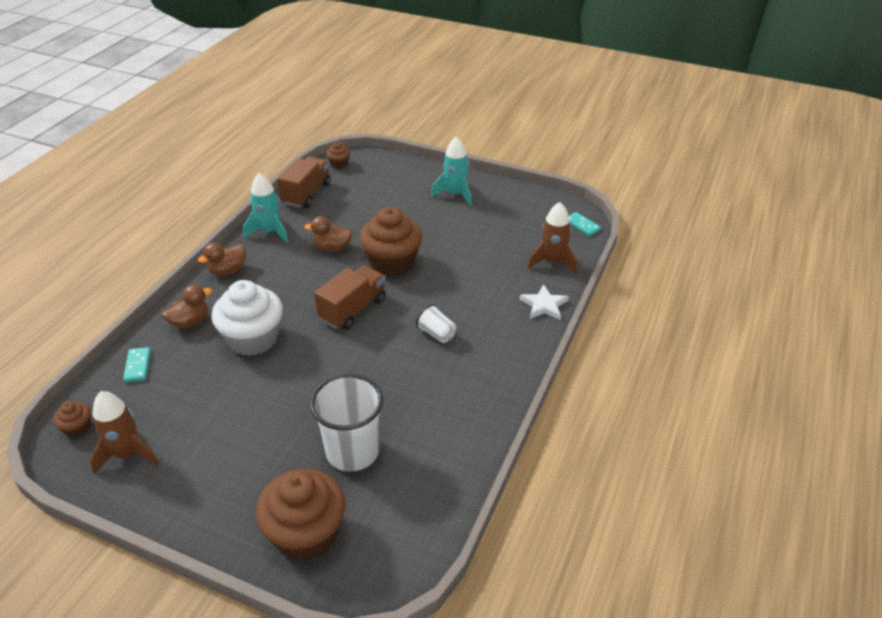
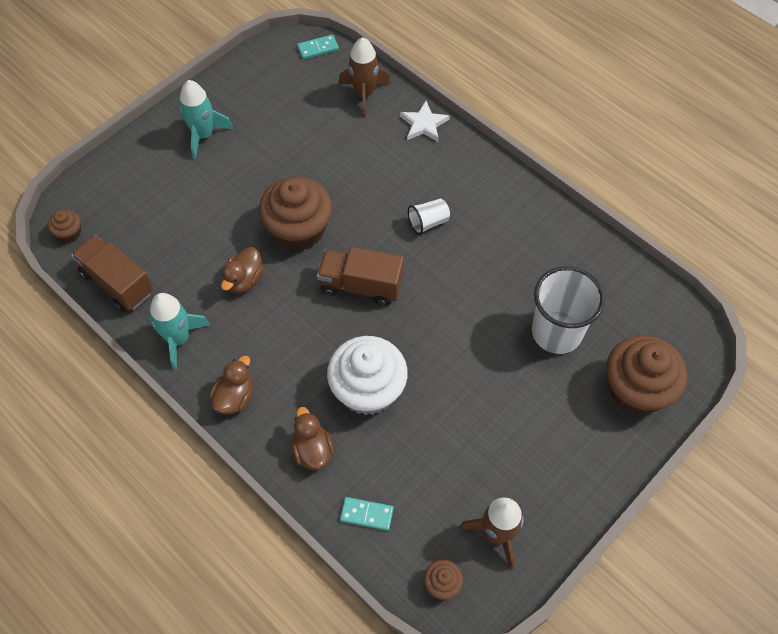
camera: 70 degrees left, 20 degrees up
brown duck [198,243,246,276] -> brown duck turned 135 degrees counterclockwise [209,356,253,414]
brown truck [314,265,386,330] -> brown truck turned 45 degrees counterclockwise [317,246,404,306]

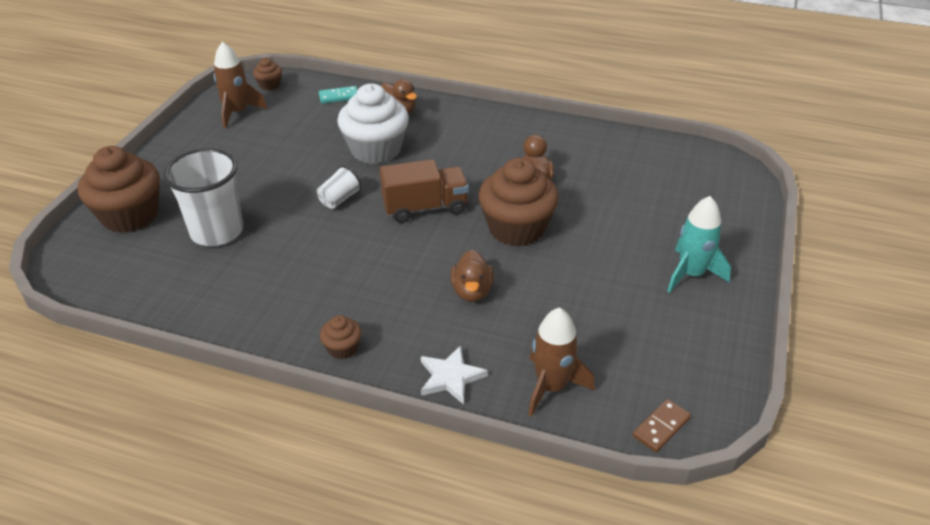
camera: 155 degrees right, 20 degrees down
brown cupcake [48,209,81,243] -> brown cupcake moved to [320,315,362,359]
brown truck [71,235,153,312] -> none
turquoise rocket [148,293,210,370] -> none
brown duck [209,356,253,414] -> brown duck moved to [451,250,494,302]
turquoise domino [297,34,339,60] -> brown domino [633,399,691,452]
white cup [408,199,450,235] -> white cup moved to [317,166,362,209]

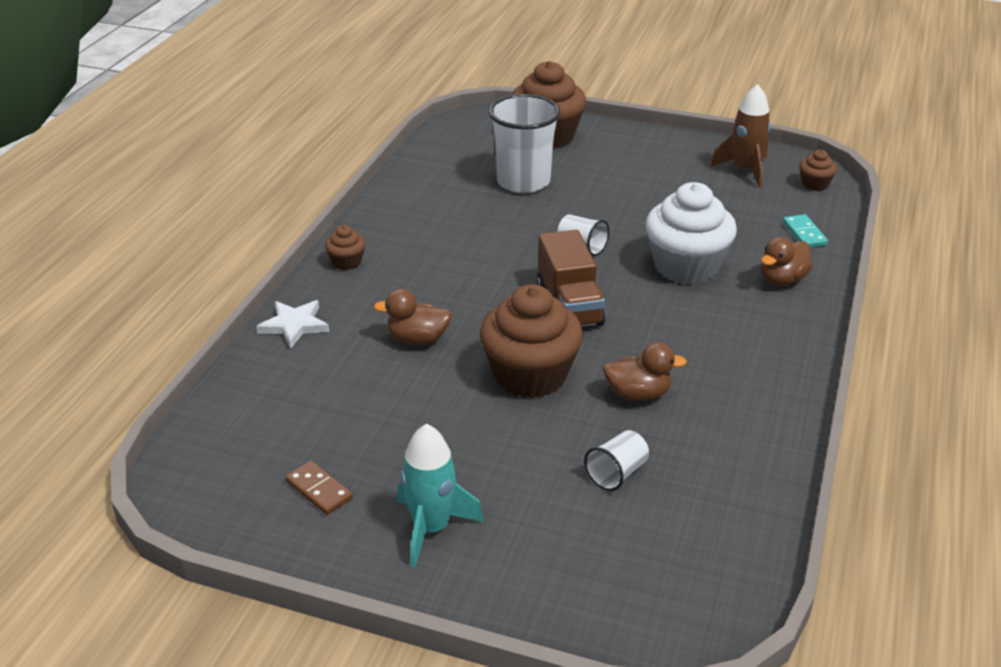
camera: 90 degrees right, 5 degrees down
brown rocket [528,307,595,417] -> none
brown domino [633,399,691,452] -> brown domino moved to [285,461,353,515]
none -> white cup [584,430,649,491]

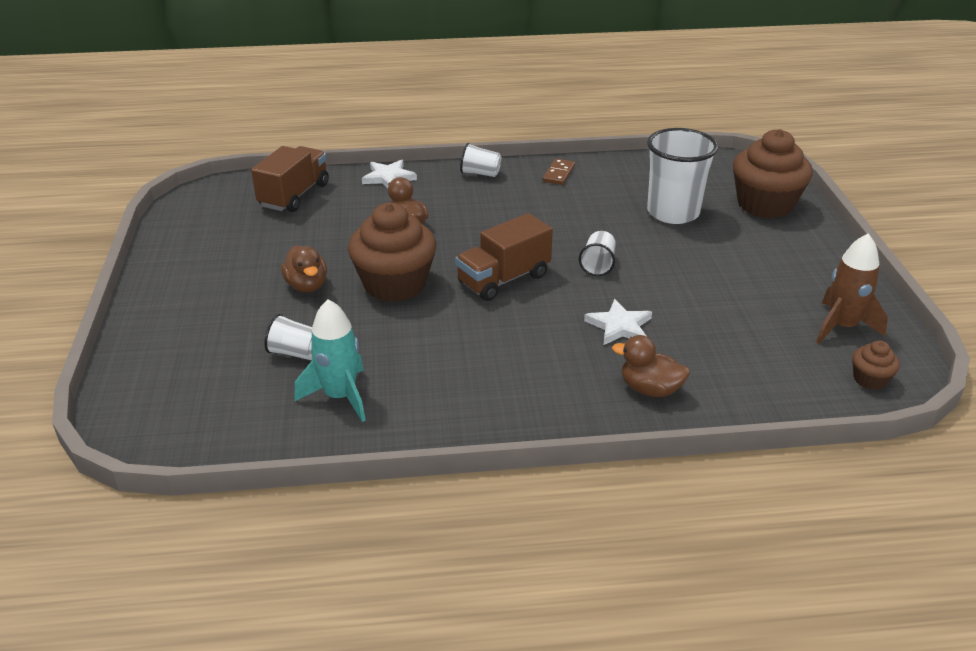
camera: 65 degrees right, 0 degrees up
brown domino [285,461,353,515] -> brown domino moved to [543,159,575,185]
brown cupcake [325,225,366,270] -> white cup [460,143,501,177]
turquoise rocket [397,424,484,568] -> turquoise rocket moved to [294,299,366,422]
brown duck [603,342,687,401] -> brown duck moved to [281,245,327,293]
white cupcake [645,182,737,284] -> white star [584,299,652,345]
turquoise domino [783,214,828,247] -> none
none -> brown truck [251,146,329,212]

